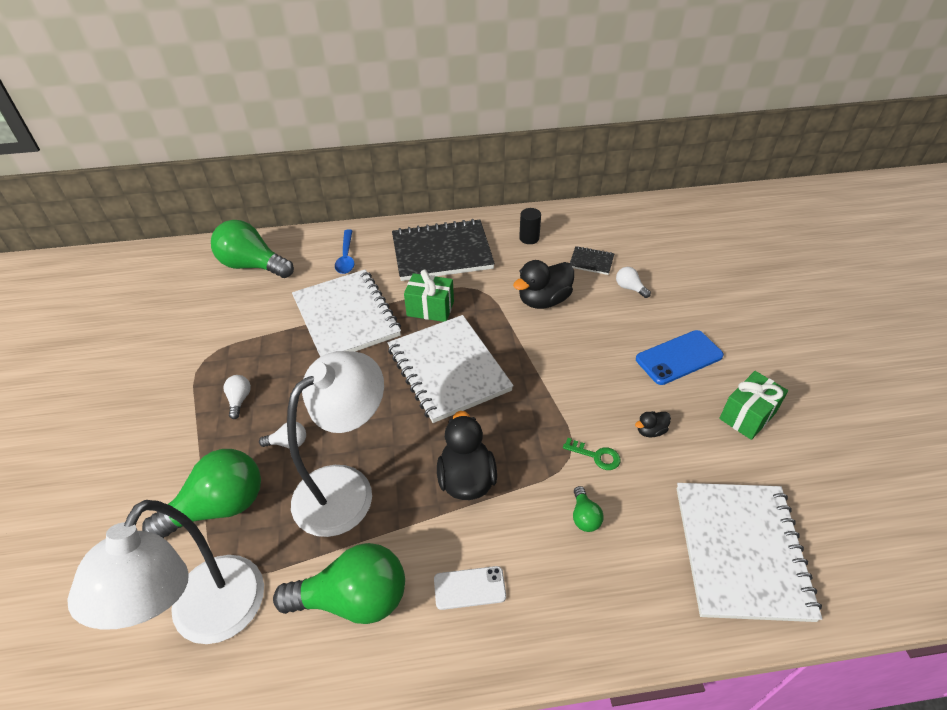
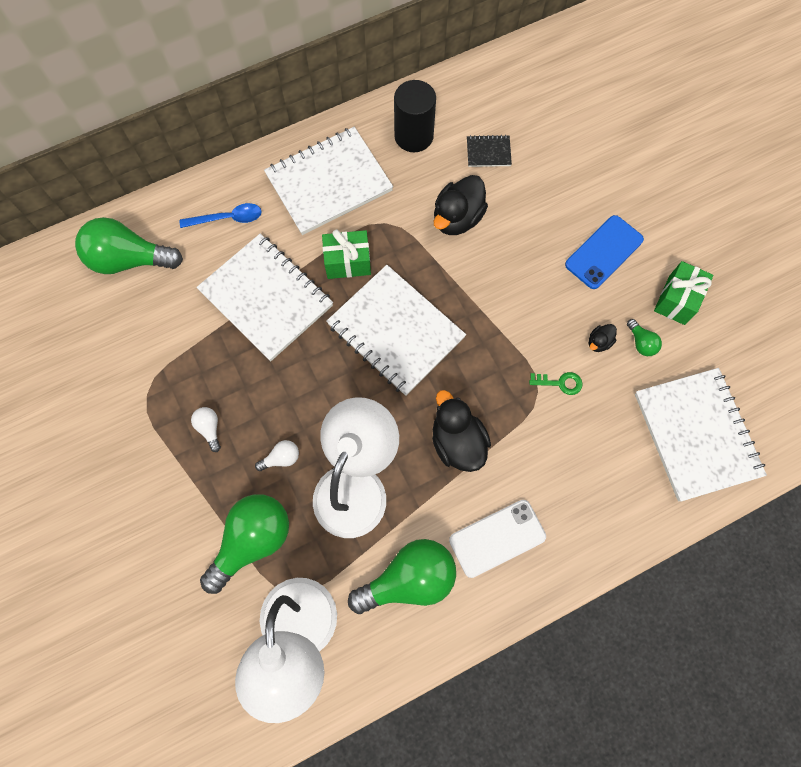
camera: 20 degrees left, 25 degrees up
blue spoon [335,229,354,274] -> blue spoon turned 75 degrees counterclockwise [180,203,262,228]
black notebook [392,219,495,281] -> white notebook [264,127,393,235]
white phone [434,566,506,610] -> white phone [449,500,546,578], size x1.54
black cylinder [519,208,541,244] -> black cylinder [394,80,436,152], size x1.76
green light bulb [573,486,604,532] -> green light bulb moved to [627,319,662,356]
white light bulb [616,267,651,298] -> none

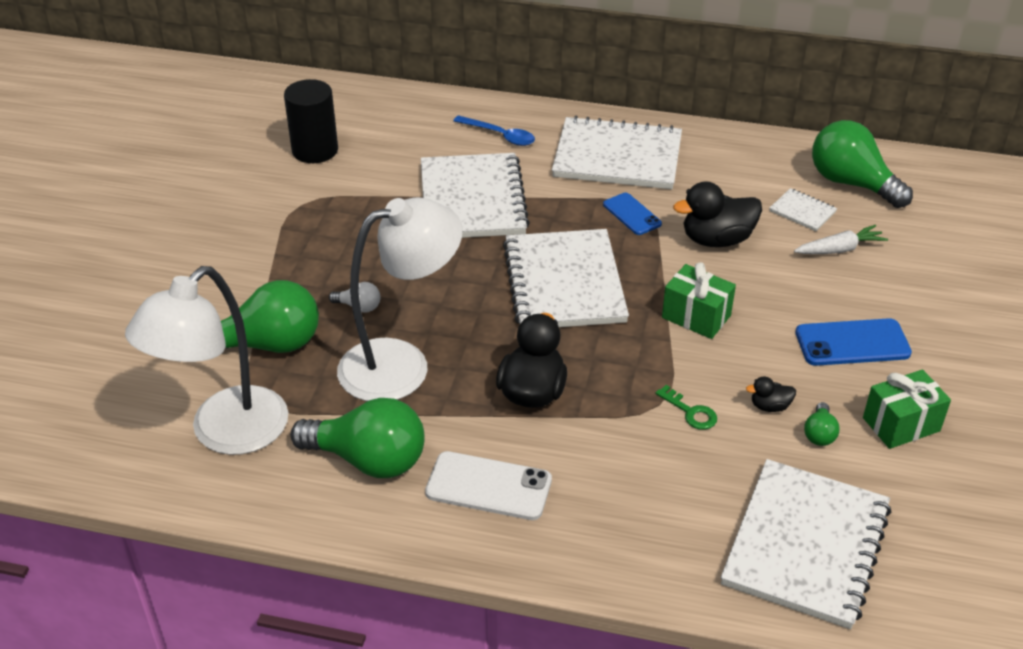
camera: 40 degrees right, 30 degrees down
green light bulb [75,217,183,274] -> green light bulb moved to [812,120,913,208]
white light bulb [191,407,221,452] -> none
green gift [322,230,371,279] -> green gift moved to [662,262,736,339]
black cylinder [394,80,436,152] -> black cylinder moved to [284,79,338,163]
black notebook [467,135,512,167] -> white notebook [769,188,837,231]
none -> blue phone [603,193,662,235]
none -> white carrot [794,225,888,254]

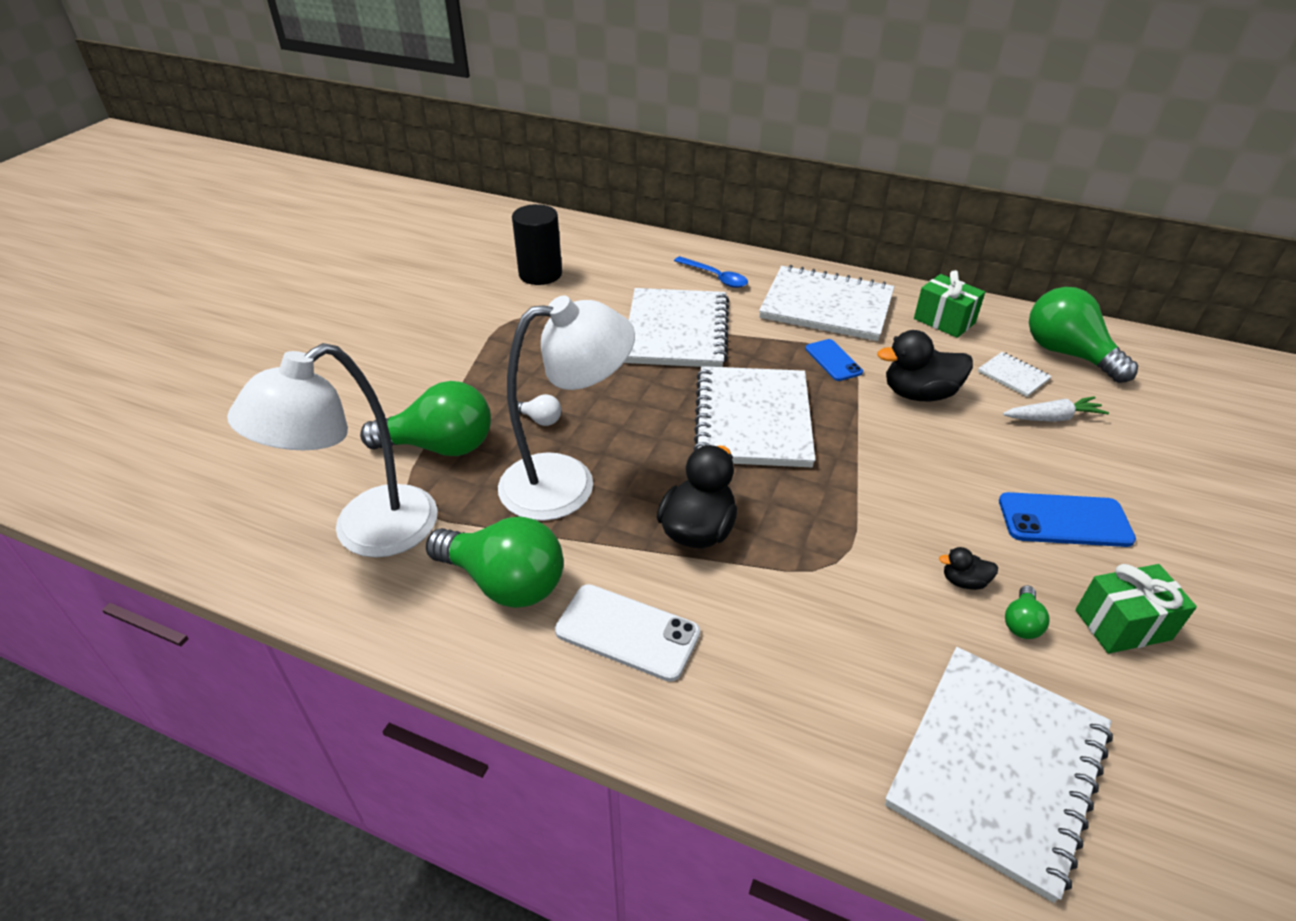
camera: 10 degrees right, 0 degrees up
green key [656,385,717,430] -> none
green gift [662,262,736,339] -> green gift moved to [914,270,985,338]

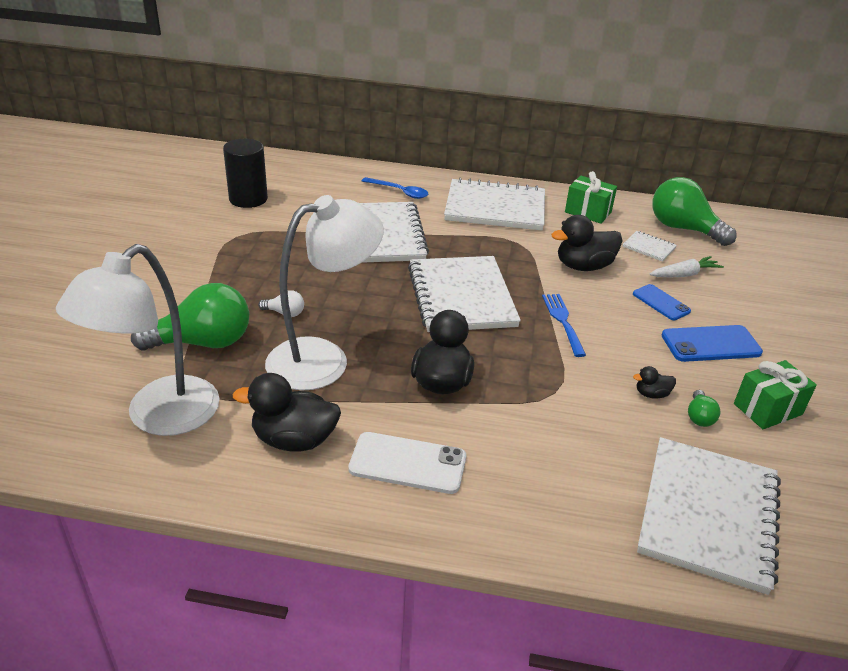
camera: 15 degrees left, 5 degrees down
green light bulb [426,517,564,608] -> black duck [233,373,341,452]
blue phone [805,339,863,381] -> blue phone moved to [633,284,691,320]
none -> blue fork [542,294,586,357]

